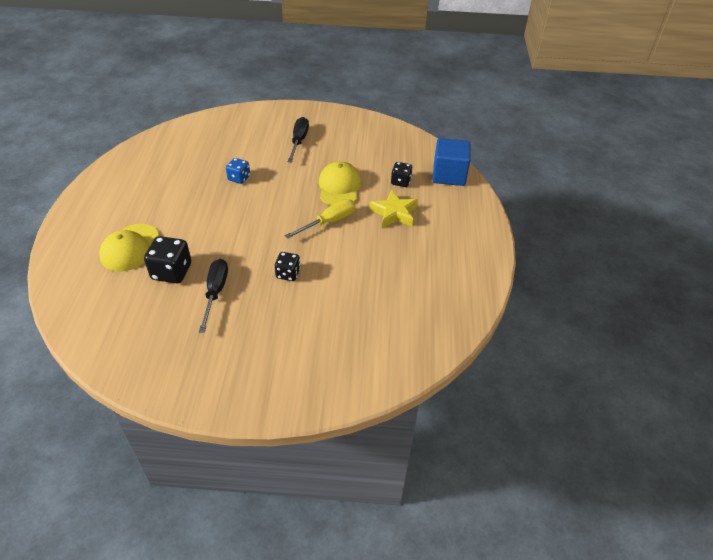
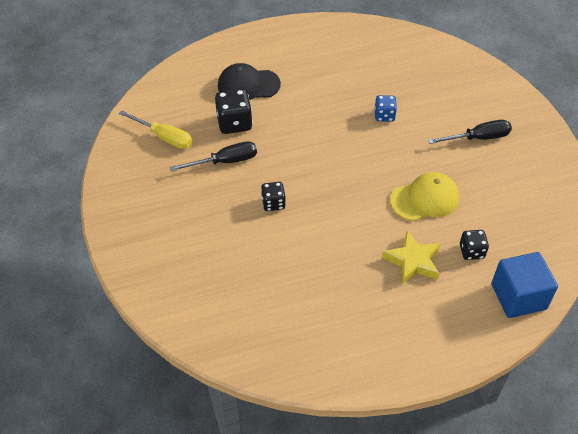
camera: 70 degrees right, 5 degrees up
yellow cap [99,224,159,272] -> black cap [218,63,281,100]
yellow screwdriver [285,199,356,239] -> yellow screwdriver moved to [119,110,192,149]

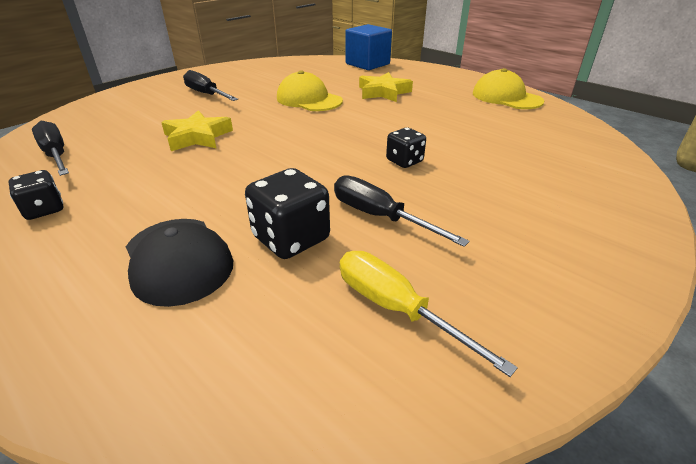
camera: 120 degrees left, 15 degrees down
yellow screwdriver [119,110,192,149] -> yellow screwdriver turned 45 degrees counterclockwise [340,251,518,377]
blue dice [375,95,397,122] -> yellow star [161,110,233,151]
black dice [460,230,489,260] -> black dice moved to [8,170,63,220]
none -> black screwdriver [32,121,69,176]
none -> yellow cap [473,68,544,109]

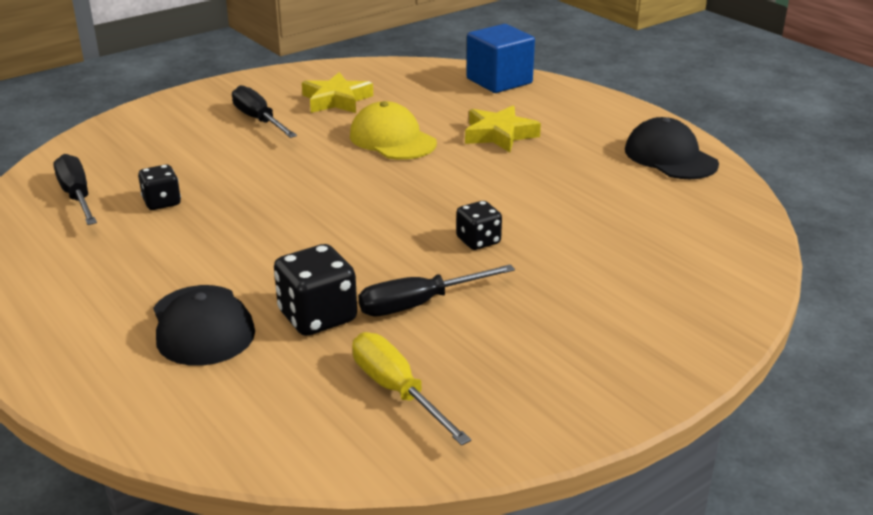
camera: 10 degrees right, 5 degrees down
black dice [8,170,63,220] -> black dice moved to [138,165,181,210]
yellow star [161,110,233,151] -> yellow star moved to [302,72,373,113]
black screwdriver [334,175,470,247] -> black screwdriver turned 75 degrees counterclockwise [358,264,515,316]
yellow cap [473,68,544,109] -> black cap [625,117,719,179]

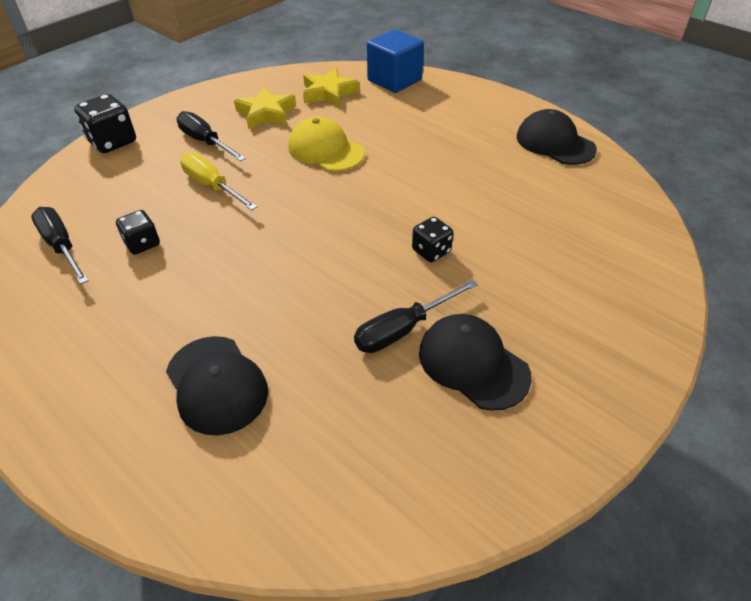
camera: 10 degrees left, 15 degrees up
black dice [274,244,357,336] -> black dice moved to [74,94,136,153]
yellow screwdriver [352,332,471,445] -> yellow screwdriver moved to [180,152,257,210]
yellow star [465,106,541,152] -> yellow star moved to [303,68,359,107]
none -> black cap [419,314,532,411]

